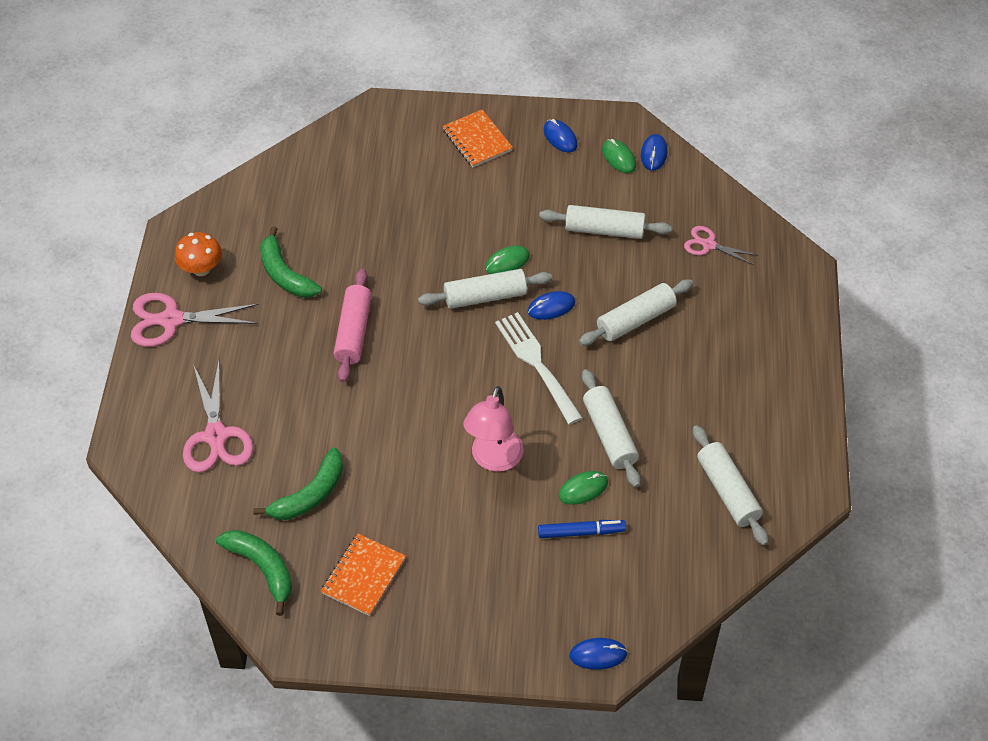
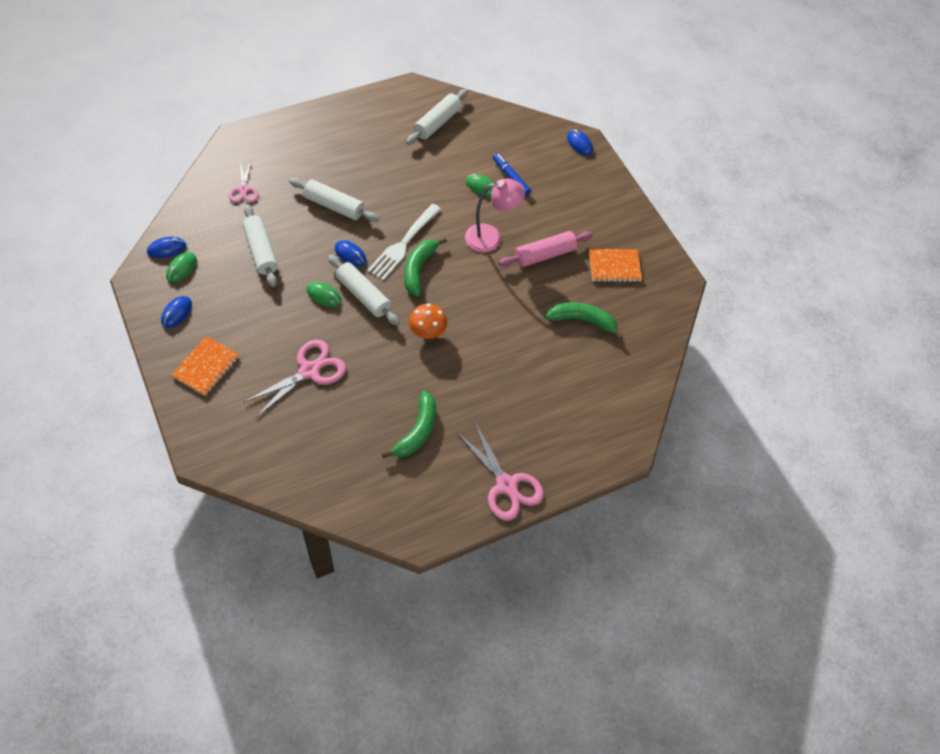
camera: 125 degrees left, 5 degrees up
orange mushroom [175,232,222,276] -> orange mushroom moved to [409,303,447,339]
pink scissors [183,361,254,472] -> pink scissors moved to [243,340,346,418]
green banana [216,530,292,616] -> green banana moved to [404,238,447,296]
pink rolling pin [334,269,372,382] -> pink rolling pin moved to [498,231,593,267]
white rolling pin [582,369,641,488] -> none

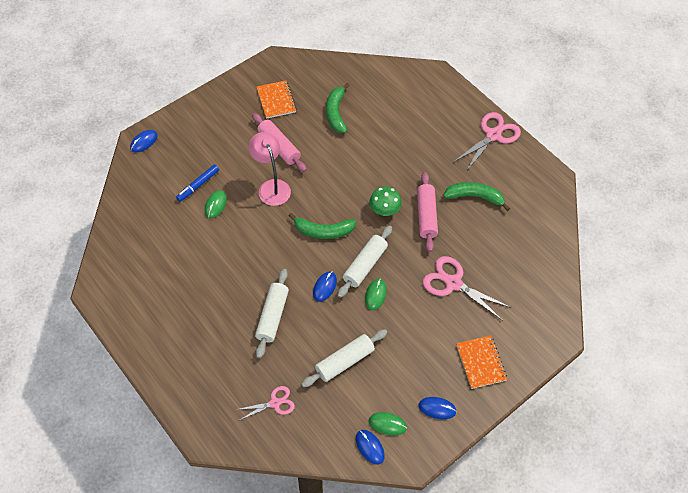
camera: 100 degrees left, 0 degrees up
orange notebook [172,336,239,396] -> orange notebook turned 60 degrees clockwise [456,335,507,389]
white fork [367,204,441,280] -> none
white rolling pin [406,89,468,145] -> none
orange mushroom [409,303,447,339] -> green mushroom [369,187,402,216]
none -> pink rolling pin [417,172,438,252]

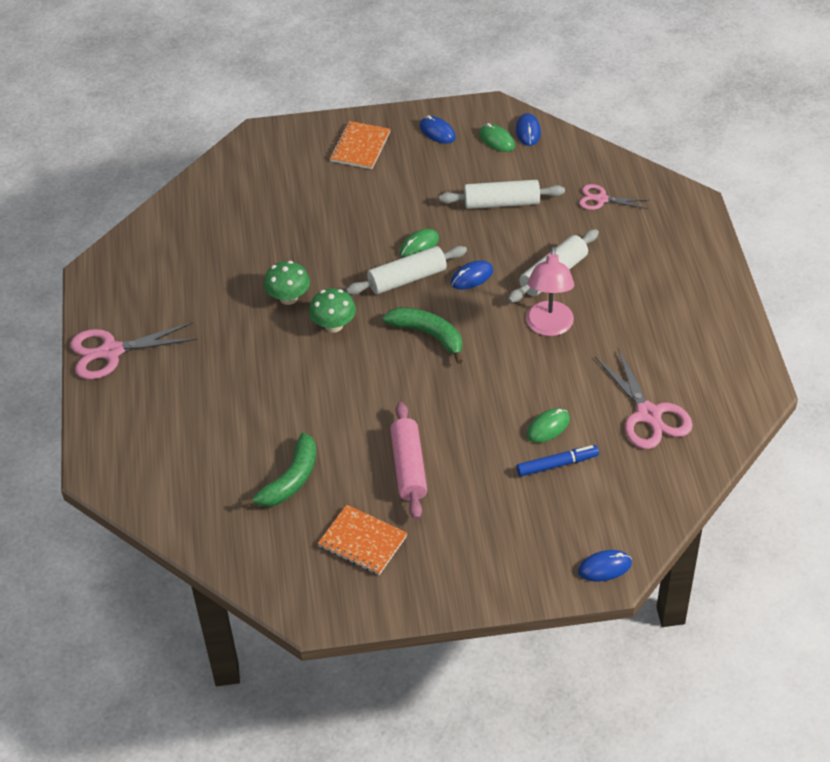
camera: 145 degrees left, 10 degrees down
pink lamp [249,132,291,206] -> pink lamp moved to [526,246,574,336]
orange notebook [257,80,297,119] -> orange notebook turned 75 degrees counterclockwise [318,505,408,575]
pink rolling pin [417,172,438,252] -> green mushroom [264,261,310,305]
pink scissors [423,256,512,321] -> pink scissors moved to [595,348,693,449]
green banana [443,182,510,211] -> none

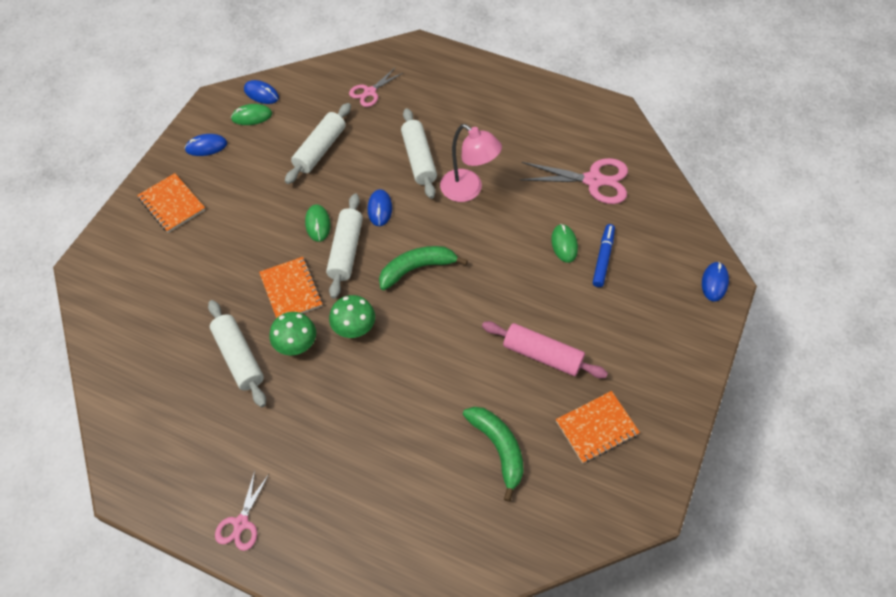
camera: 60 degrees left, 10 degrees up
pink scissors [70,322,197,379] -> pink scissors [215,471,269,551], size x0.59
none -> white rolling pin [208,300,266,407]
none -> orange notebook [259,257,323,318]

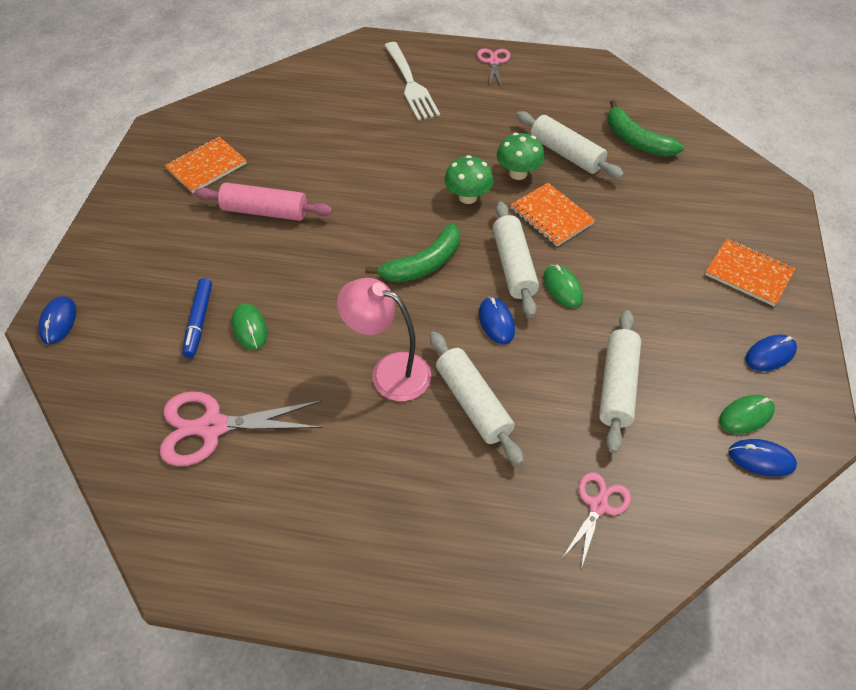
camera: 165 degrees right, 5 degrees down
green banana [463,407,524,502] -> green banana moved to [608,100,684,157]
none -> white fork [384,42,440,121]

